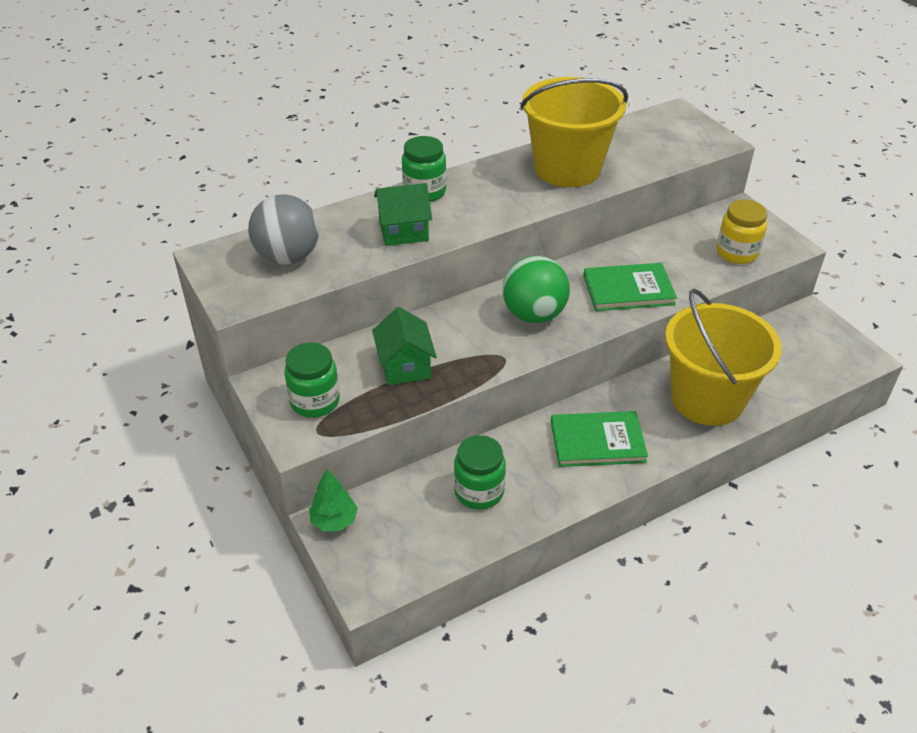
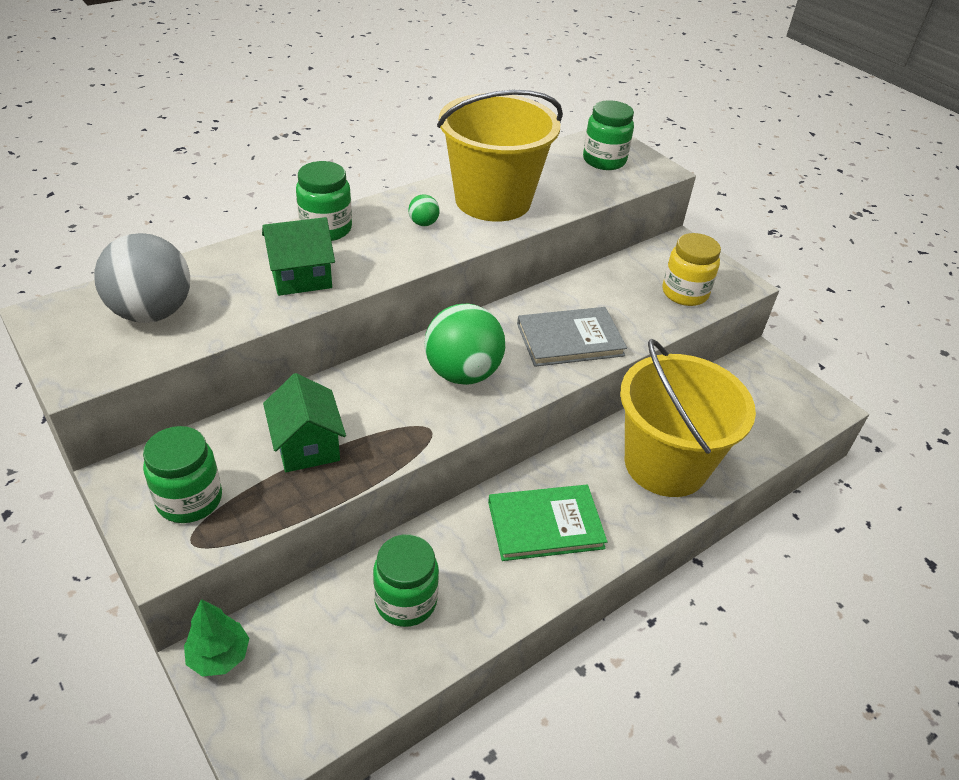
camera: 10 degrees left, 0 degrees up
green book [583,263,677,311] -> grey book [517,307,627,367]
none -> green ball [408,194,440,226]
none -> green jar [583,100,634,170]

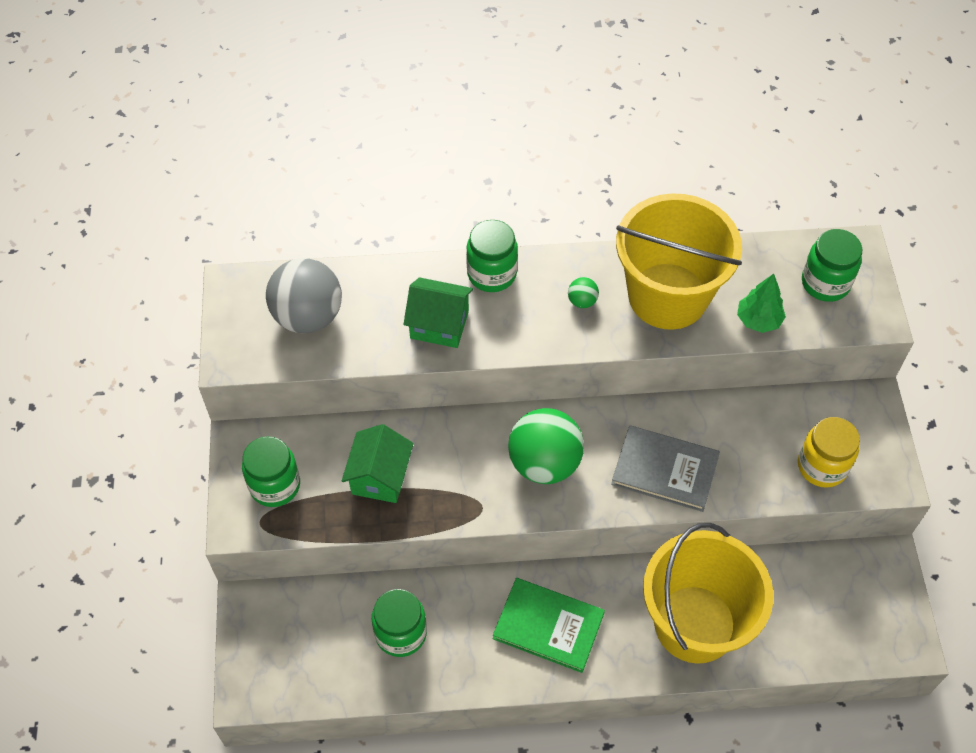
camera: 35 degrees right, 15 degrees up
green tree [184,599,250,677] -> green tree moved to [737,274,786,333]

